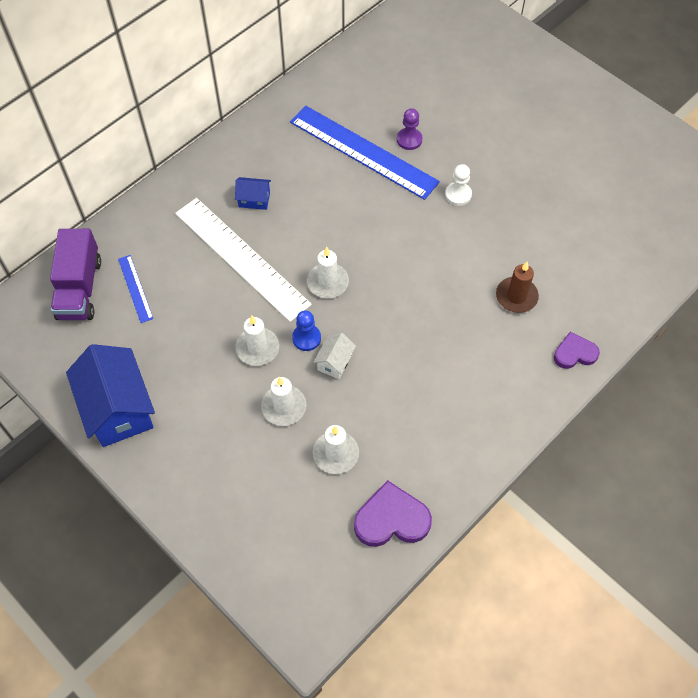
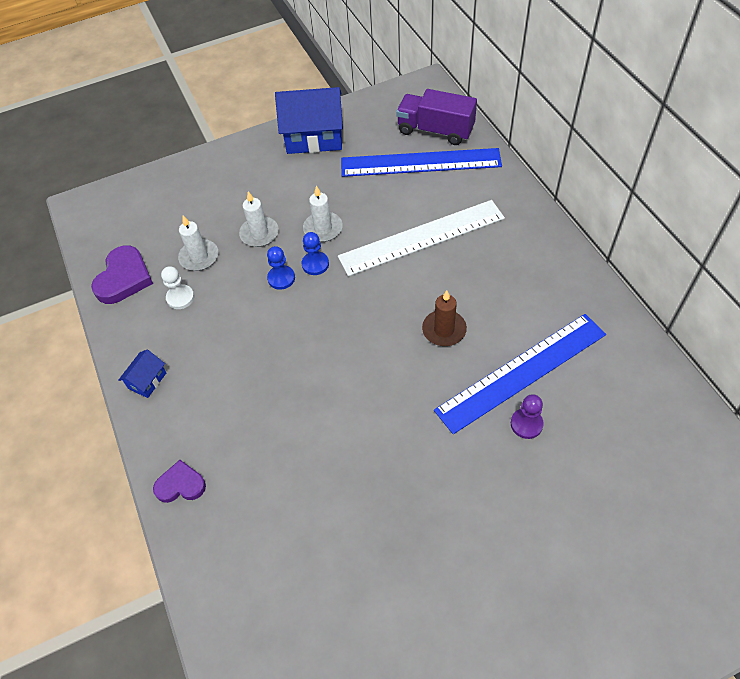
camera: 115 degrees right, 5 degrees down
blue ruler [118,255,154,323] -> blue ruler [341,148,502,177], size x2.21
blue house [235,177,271,210] -> blue house moved to [118,350,166,398]
white candle [307,247,349,298] -> none
white house [313,333,356,379] -> blue pawn [267,246,295,290]
white pawn [445,164,472,206] -> white pawn moved to [161,266,194,309]
brown candle [496,262,539,313] -> brown candle moved to [422,290,467,346]
purple heart [554,332,600,369] -> purple heart turned 105 degrees counterclockwise [153,460,206,503]

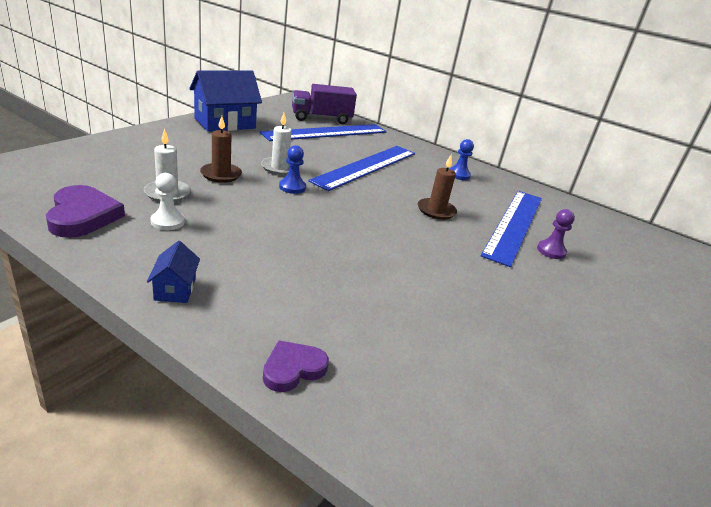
camera: 40 degrees left, 25 degrees down
white candle [239,191,279,247] -> brown candle [200,116,242,183]
blue pawn [267,246,295,290] -> blue pawn moved to [449,139,474,180]
white ruler [338,200,505,276] -> blue ruler [308,146,415,191]

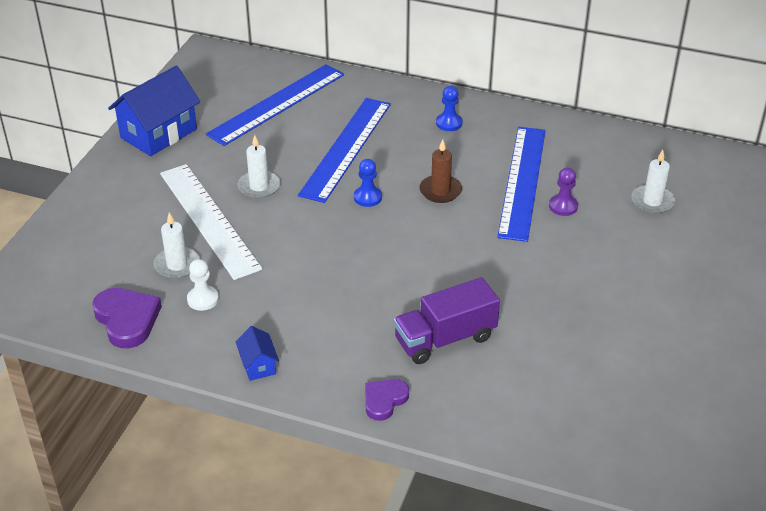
camera: 10 degrees left, 10 degrees up
brown candle [200,116,242,183] -> white ruler [160,164,262,280]
blue pawn [279,145,306,194] -> blue pawn moved to [354,159,382,207]
purple truck [292,84,357,124] -> purple truck moved to [394,277,500,364]
none -> white candle [632,150,675,214]

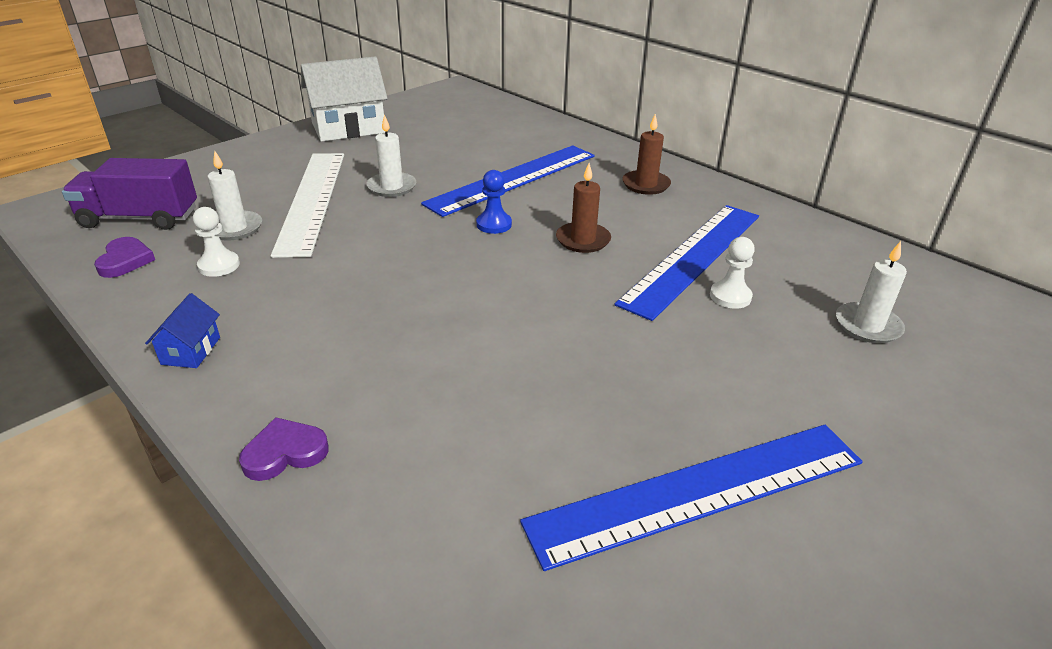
camera: 25 degrees right, 5 degrees down
purple heart [92,288,162,348] -> purple heart [94,237,155,278], size x0.63
blue house [108,66,200,156] -> white house [301,56,388,142]
blue ruler [206,64,344,146] -> blue ruler moved to [520,425,863,571]
purple truck [394,277,500,364] -> purple truck moved to [62,158,197,230]
blue pawn [436,86,462,131] -> brown candle [622,114,671,195]
purple pawn [549,167,578,216] -> white pawn [710,237,755,309]

